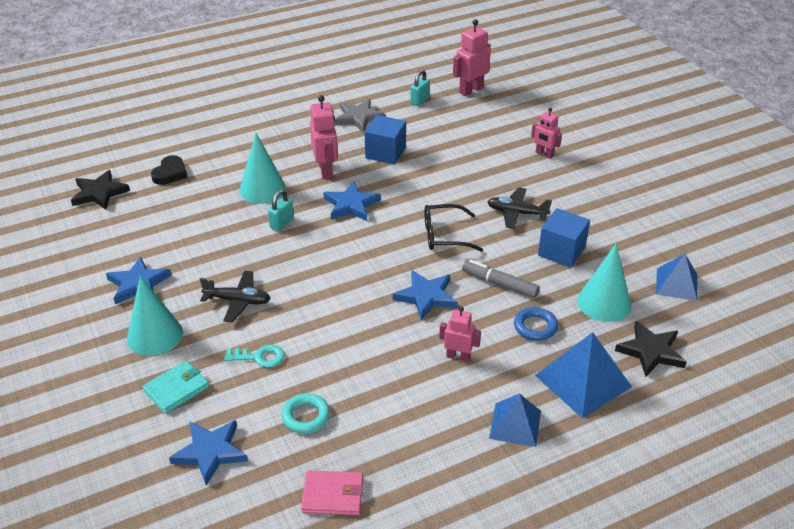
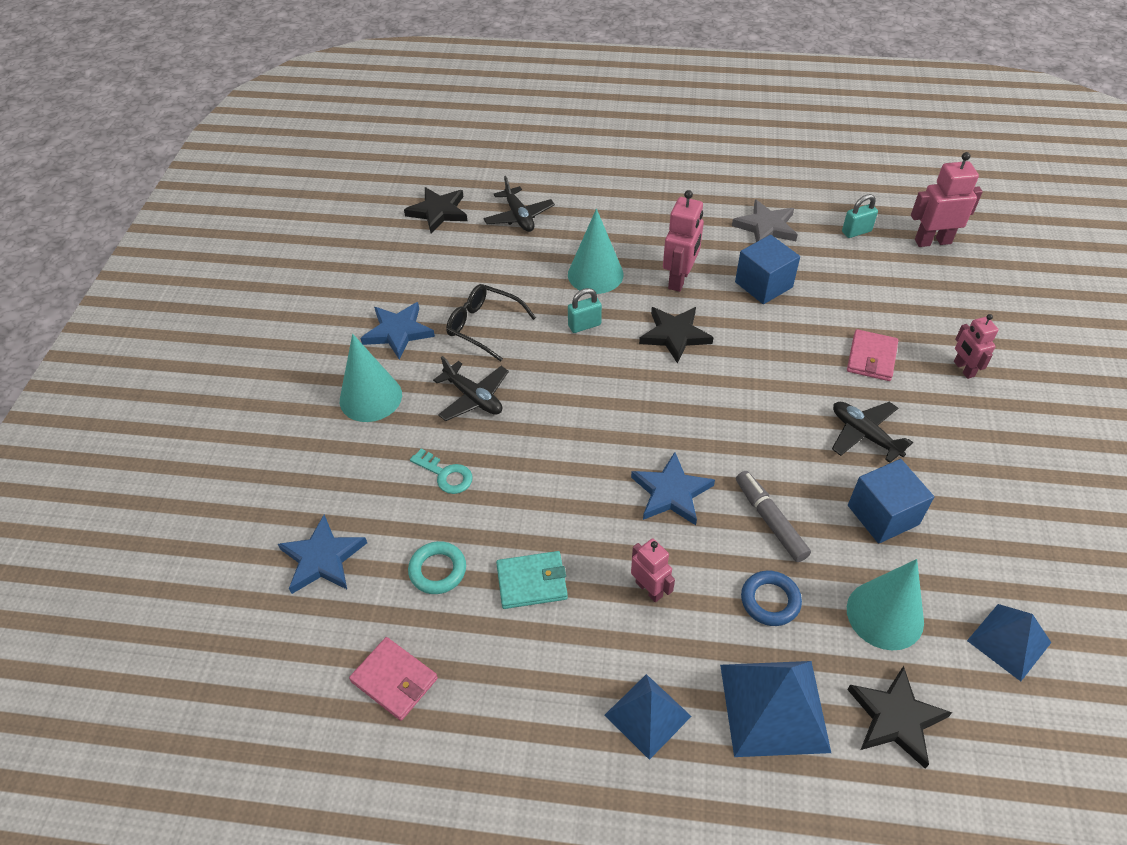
camera: 35 degrees right, 10 degrees up
turquoise wallet [142,361,209,414] -> turquoise wallet moved to [496,551,568,609]
black heart [151,155,188,185] -> black plane [483,176,555,232]
blue star [323,181,381,221] -> black star [639,307,714,364]
black glasses [424,204,483,252] -> black glasses moved to [446,284,536,361]
none -> pink wallet [847,329,898,381]

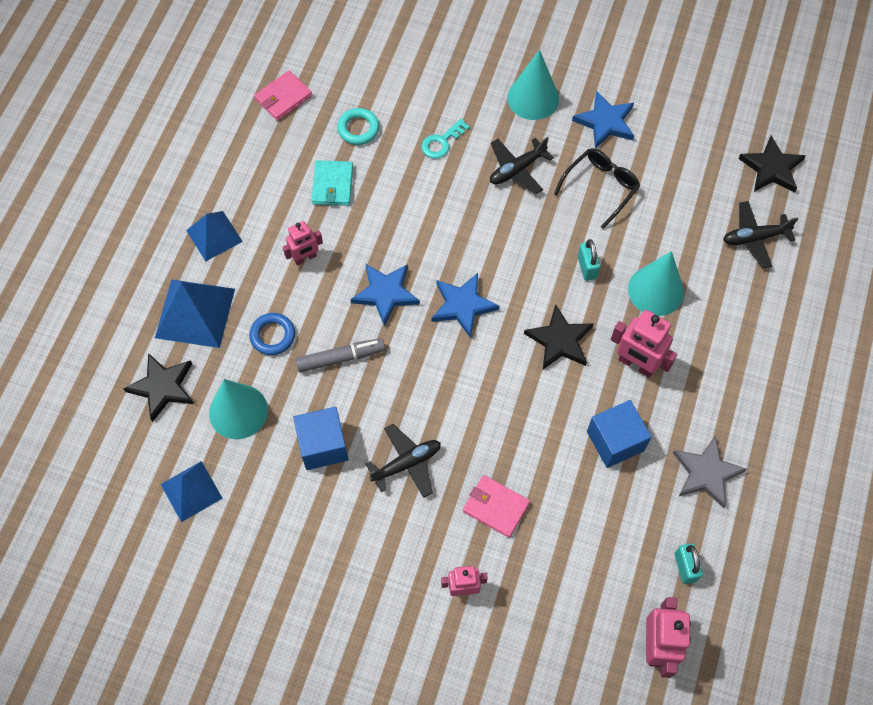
camera: 100 degrees right, 15 degrees up
blue star [278,515,367,594] -> blue star moved to [431,273,499,338]

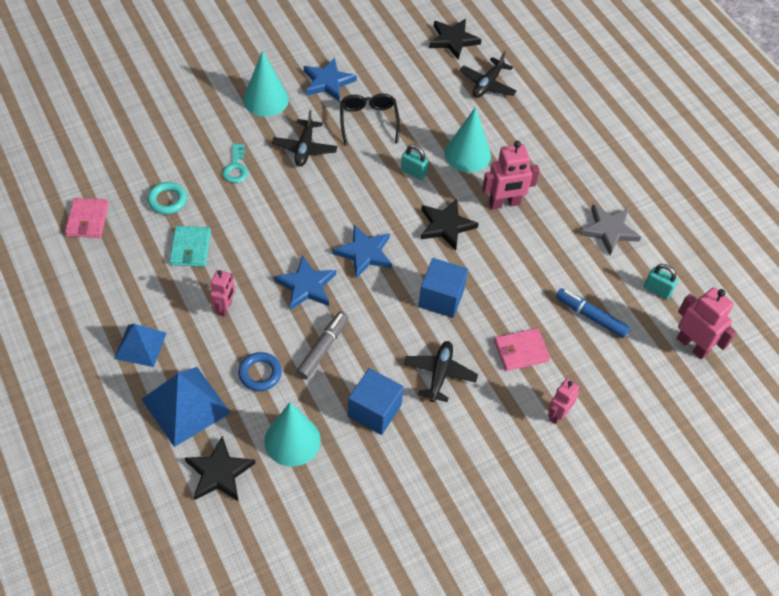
camera: 50 degrees left, 10 degrees down
blue pyramid [161,461,223,522] -> none
turquoise wallet [312,160,353,206] -> turquoise wallet turned 45 degrees clockwise [169,226,211,267]
blue cube [587,400,651,468] -> blue cube moved to [418,258,468,318]
none -> blue marker [556,288,630,338]

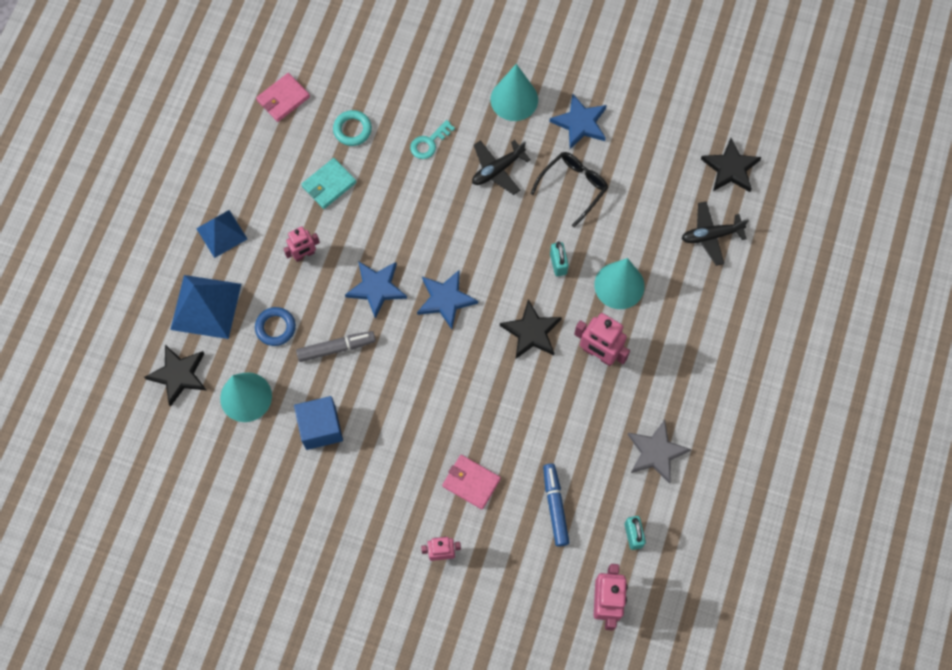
camera: 50 degrees right, 15 degrees up
black plane [404,341,478,402] -> none
blue cube [418,258,468,318] -> none

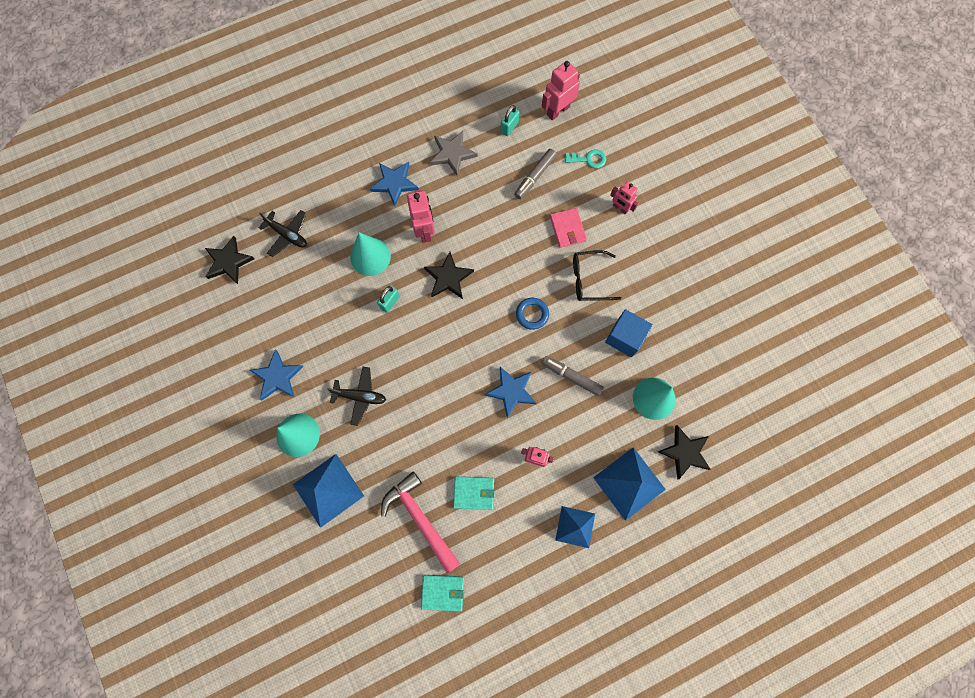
camera: 135 degrees left, 5 degrees up
blue ring [255,307,296,346] -> blue ring moved to [516,298,549,330]
pink wallet [256,73,310,122] -> turquoise wallet [421,575,464,612]
turquoise ring [333,110,372,146] -> pink hammer [381,471,460,574]
turquoise key [410,120,455,159] -> turquoise key moved to [565,149,606,168]
blue star [417,270,478,329] -> blue star moved to [370,162,419,206]
black glasses [530,152,608,227] -> black glasses moved to [573,250,621,301]
blue marker [543,463,569,546] -> grey marker [514,149,556,199]
none -> blue pyramid [293,454,364,528]

